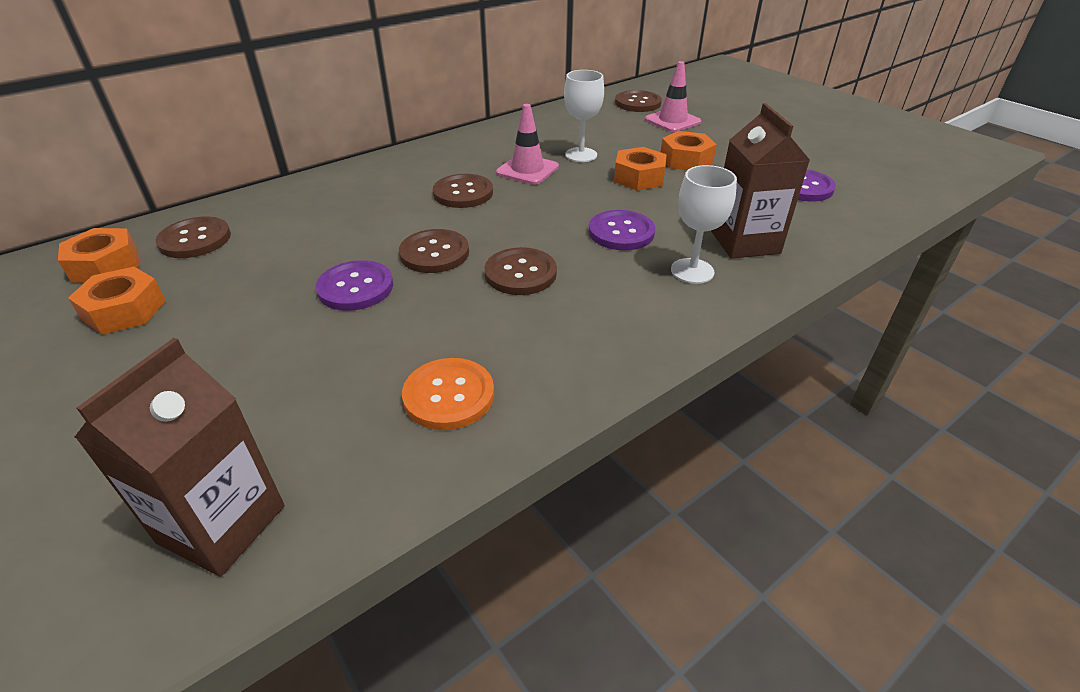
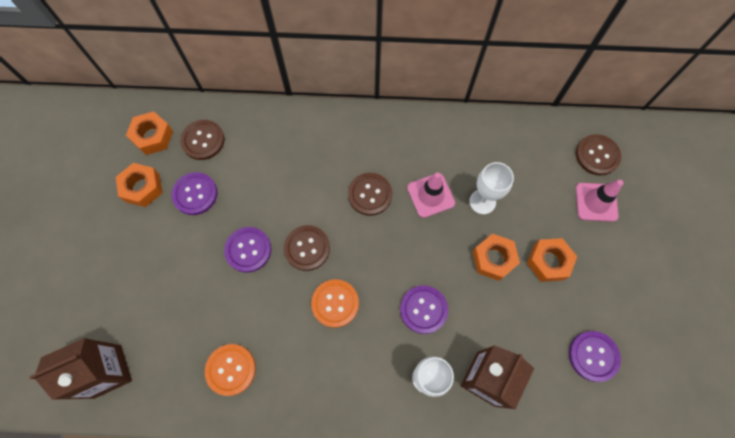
camera: 40 degrees right, 30 degrees up
brown button [485,247,557,295] -> orange button [311,279,359,328]
none -> purple button [171,172,217,215]

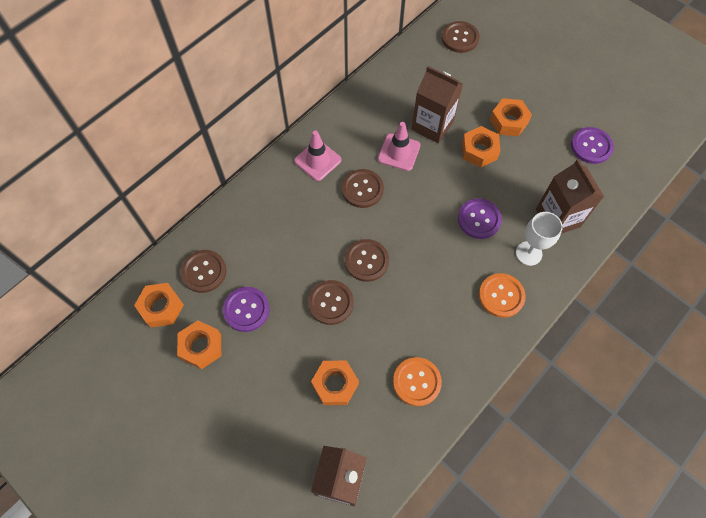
camera: 50 degrees left, 5 degrees down
purple button [224,227,271,273] -> brown button [308,280,354,325]
orange button [311,279,359,328] -> orange button moved to [479,273,526,318]
white goblet [469,162,514,214] -> brown carton [412,66,463,143]
pink traffic cone [576,180,623,222] -> pink traffic cone moved to [294,130,341,181]
none -> orange nut [311,361,359,405]

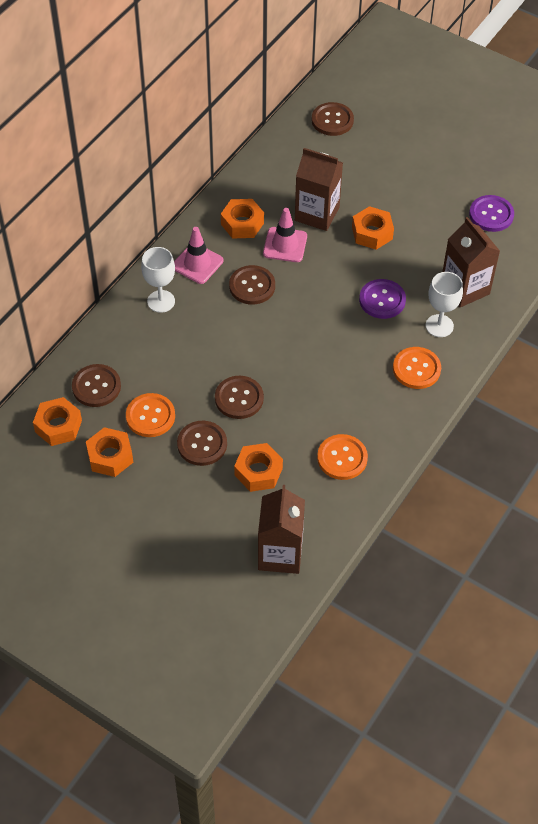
camera: 10 degrees left, 10 degrees down
purple button [223,287,270,332] -> orange button [126,393,175,437]
brown button [345,239,389,282] -> brown button moved to [177,421,227,466]
orange nut [490,98,532,136] -> orange nut moved to [221,199,264,239]
none -> white goblet [141,247,175,313]

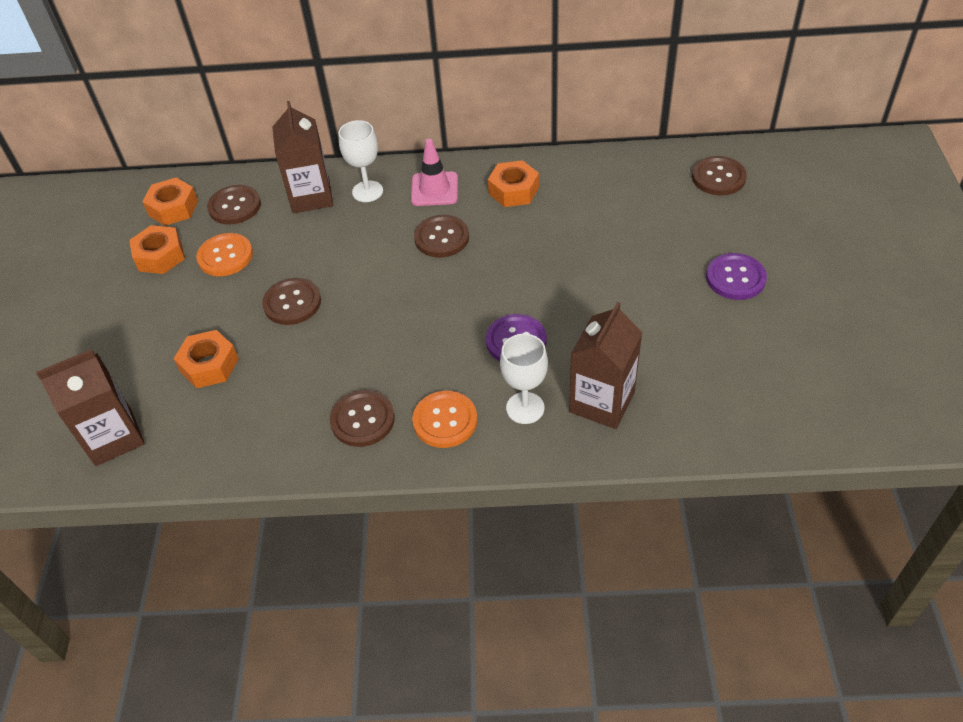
camera: 60 degrees right, 5 degrees down
brown button [177,421,227,466] -> brown button moved to [330,390,395,447]
pink traffic cone [263,208,307,262] -> none
brown carton [295,148,343,231] -> brown carton moved to [272,101,333,213]
orange button [317,434,368,480] -> none
orange nut [352,206,394,250] -> none
purple button [469,195,514,232] -> purple button moved to [706,253,767,300]

